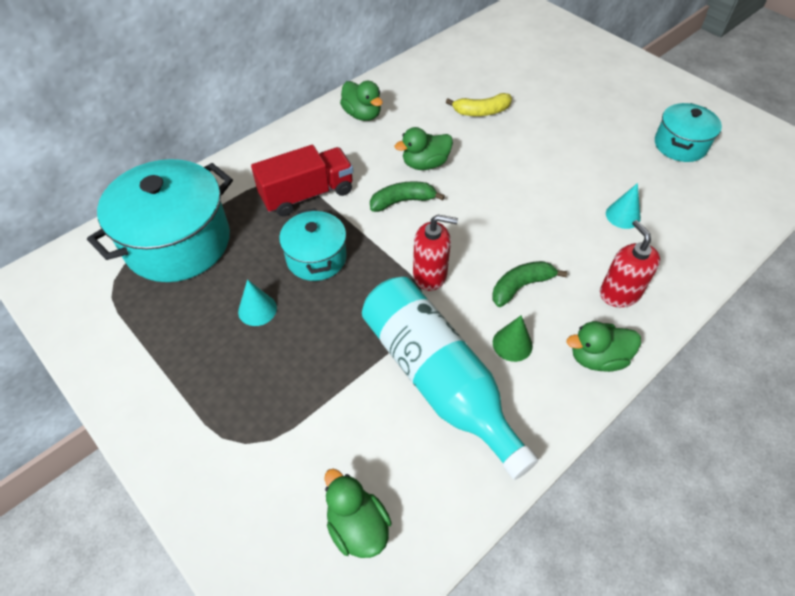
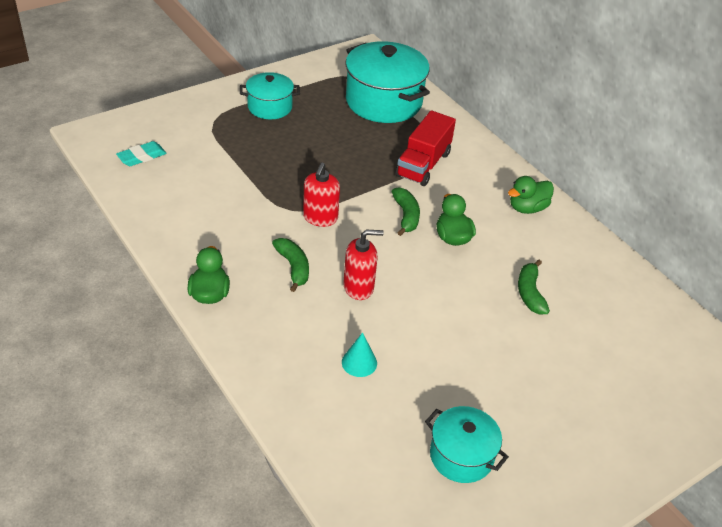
camera: 95 degrees right, 10 degrees down
turquoise cone [238,280,277,326] -> none
red truck [251,145,353,217] -> red truck turned 45 degrees clockwise [395,110,456,186]
turquoise pot [279,208,347,281] -> turquoise pot moved to [240,72,300,119]
green duck [324,469,392,558] -> turquoise eraser [116,141,167,166]
turquoise bottle [362,277,539,480] -> none
yellow banana [446,93,512,116] -> green banana [518,260,550,314]
green cone [493,315,533,362] -> none
red soap dispenser [600,220,660,307] -> red soap dispenser moved to [343,230,384,300]

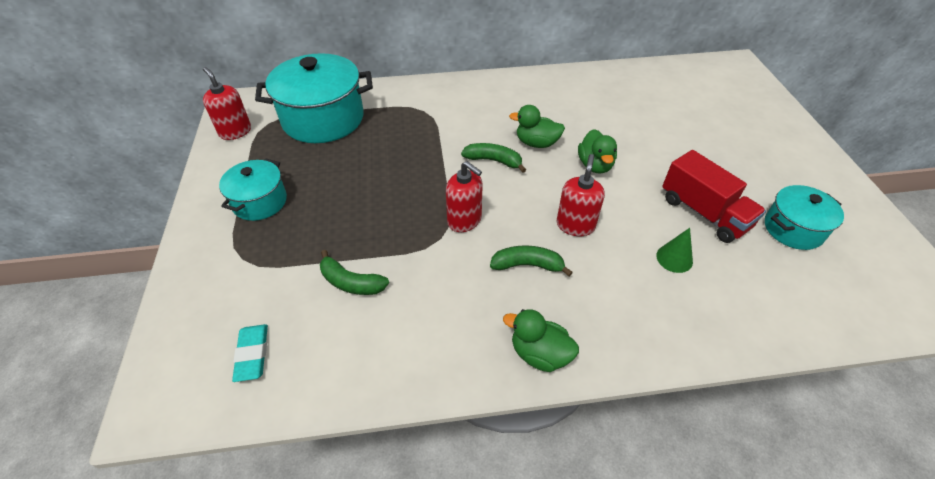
camera: 60 degrees left, 5 degrees up
turquoise cone [342,332,377,377] -> green cone [656,228,693,273]
red truck [395,110,456,186] -> red truck moved to [662,150,766,243]
green duck [508,176,554,214] -> green duck moved to [578,129,617,174]
green banana [518,260,550,314] -> green banana moved to [320,250,389,295]
none -> red soap dispenser [203,67,251,140]

